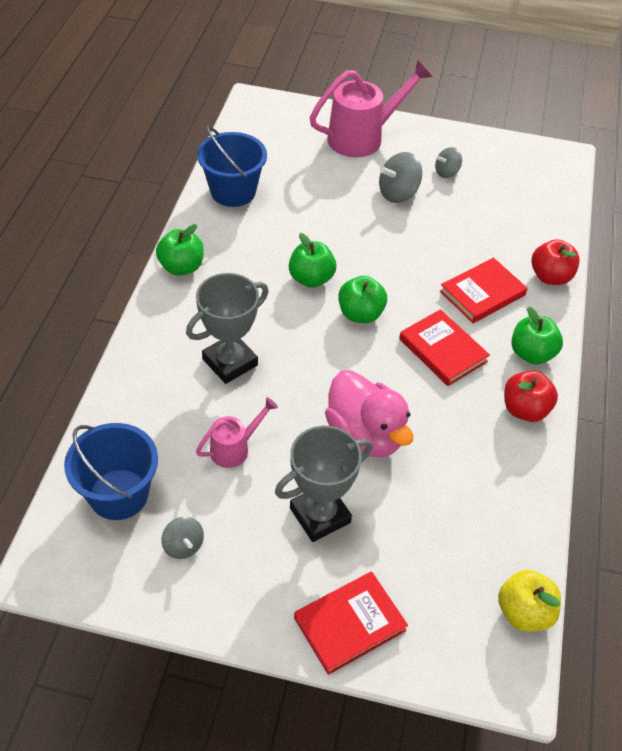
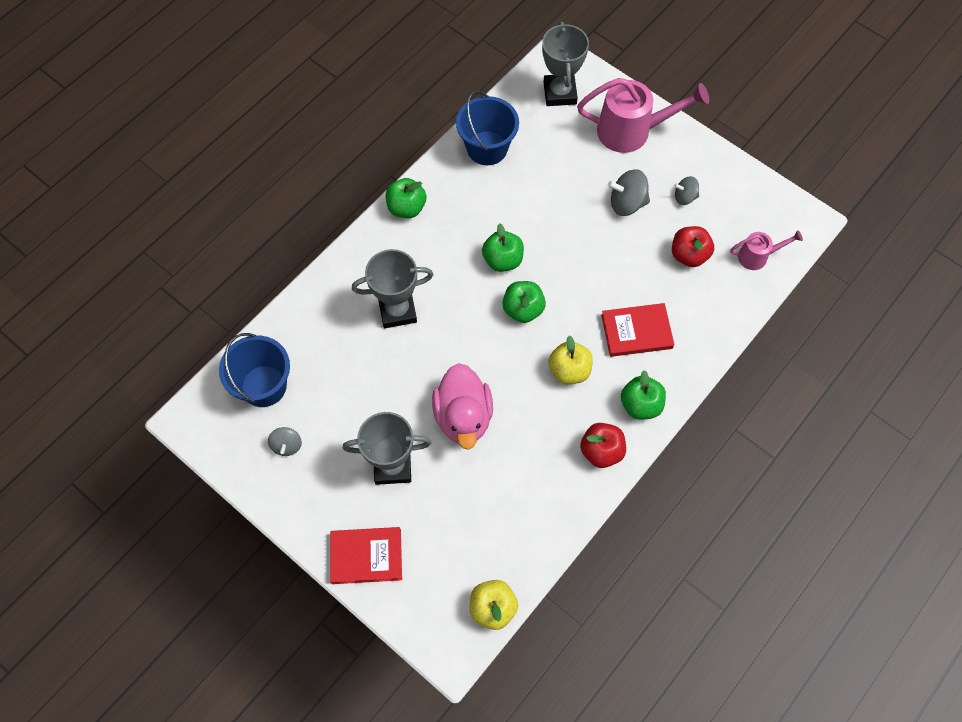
camera: 30 degrees right, 15 degrees up
pink watering can [196,397,278,468] -> pink watering can moved to [730,230,803,270]
red book [399,309,490,386] -> yellow apple [549,335,593,384]
red apple [531,239,580,285] -> red apple moved to [672,226,714,267]
none -> grey trophy [542,22,589,106]

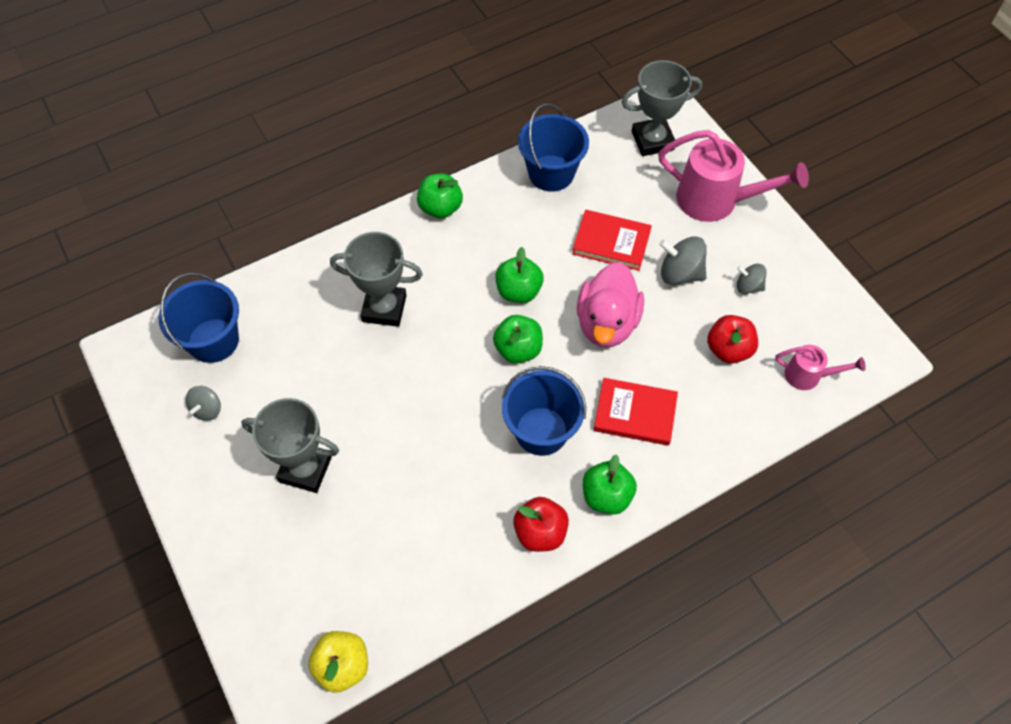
camera: 20 degrees right, 5 degrees down
red book [330,527,402,584] -> red book moved to [572,210,652,271]
pink duck [432,363,493,450] -> pink duck moved to [577,262,644,347]
grey trophy [542,22,589,106] -> grey trophy turned 60 degrees clockwise [622,60,702,156]
yellow apple [549,335,593,384] -> blue bucket [502,366,586,456]

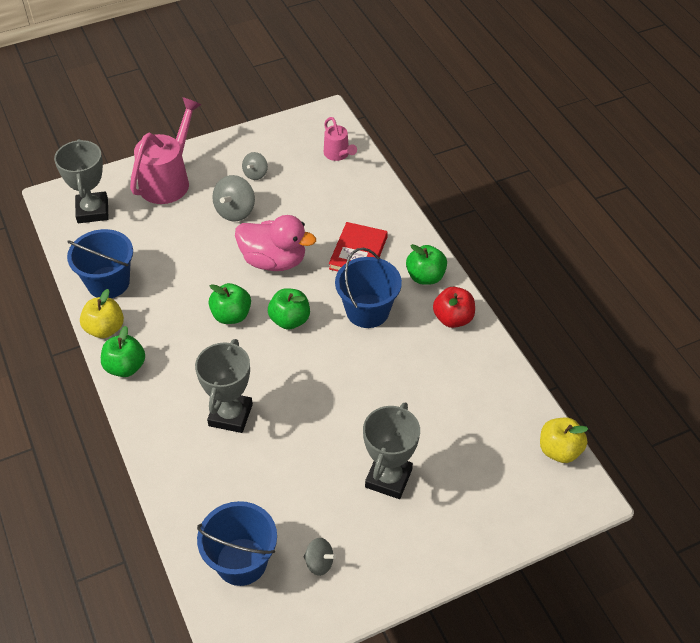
camera: 85 degrees left, 10 degrees down
red book [572,210,652,271] -> none
red apple [707,315,758,364] -> none
pink watering can [775,345,866,390] -> pink watering can turned 135 degrees clockwise [324,117,357,161]
none -> yellow apple [80,289,124,338]

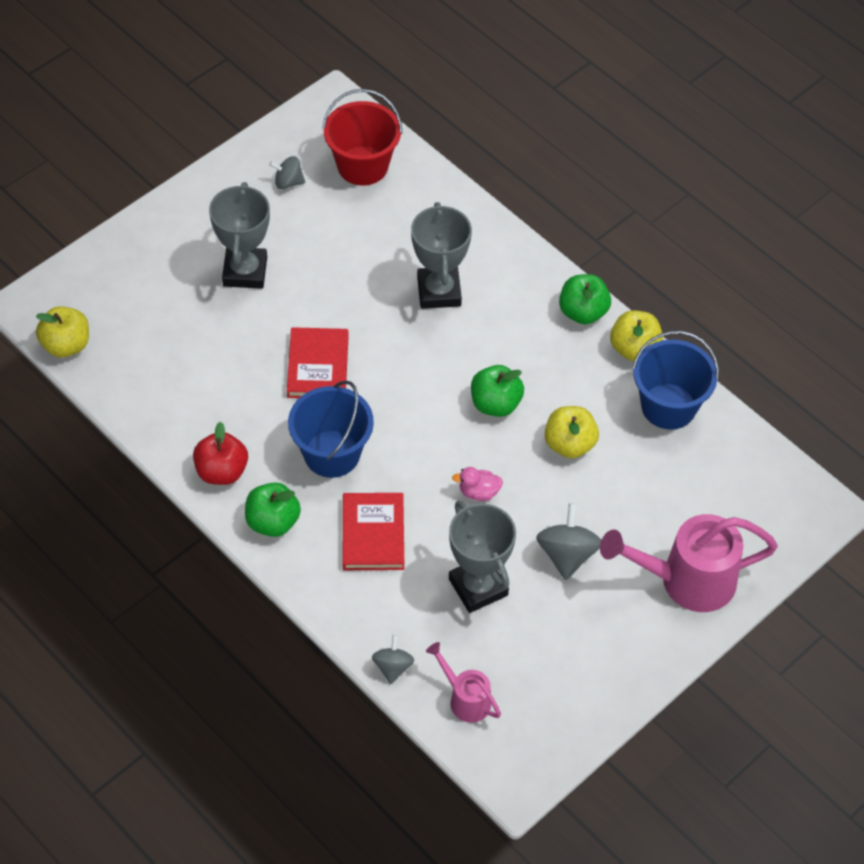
camera: 160 degrees right, 5 degrees up
grey trophy [54,139,109,223] -> grey trophy moved to [449,500,516,613]
pink watering can [130,97,202,204] -> pink watering can turned 75 degrees clockwise [600,514,778,612]
blue bucket [197,501,277,586] -> red bucket [322,89,402,185]
pink duck [235,215,316,271] -> pink duck [452,467,503,501], size x0.44
grey spinning top [242,152,268,180] -> grey spinning top moved to [372,635,414,684]
green apple [268,288,310,330] -> none
none -> red book [287,327,349,398]
none -> yellow apple [545,406,599,458]

